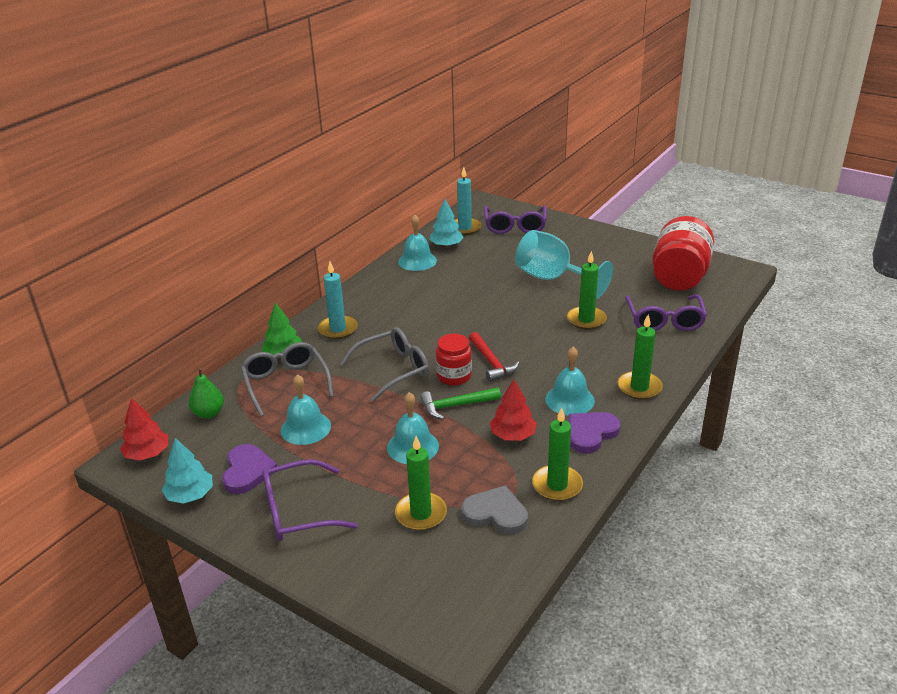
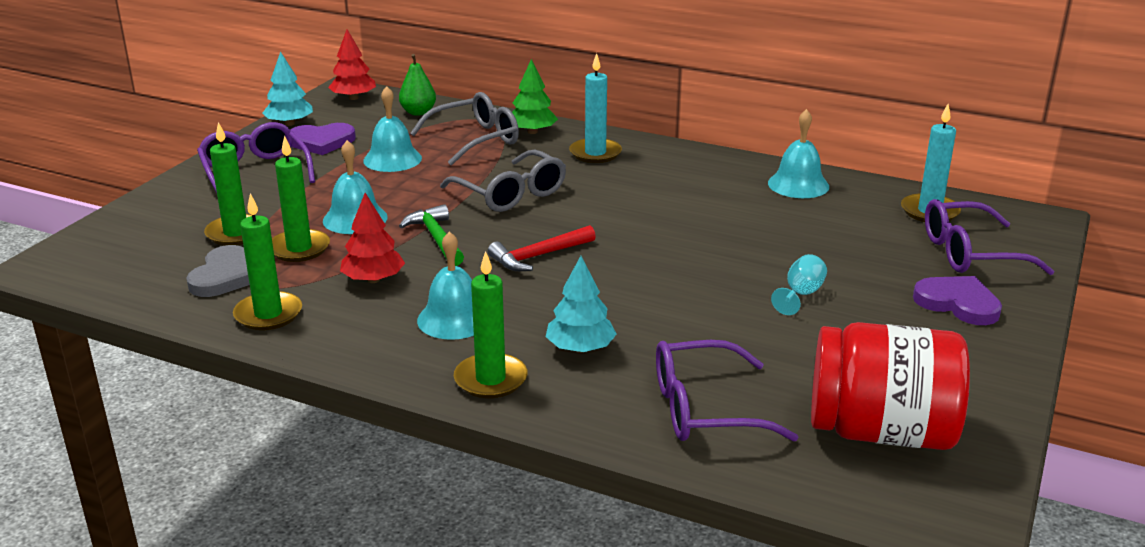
camera: 80 degrees right, 5 degrees down
turquoise tree [429,199,464,247] -> turquoise tree moved to [546,256,617,353]
red jar [436,334,472,386] -> none
turquoise goblet [515,230,613,299] -> turquoise goblet [771,254,827,315], size x0.44
green candle [567,251,607,330] -> green candle moved to [272,135,330,262]
purple heart [568,412,620,454] -> purple heart moved to [913,276,1002,325]

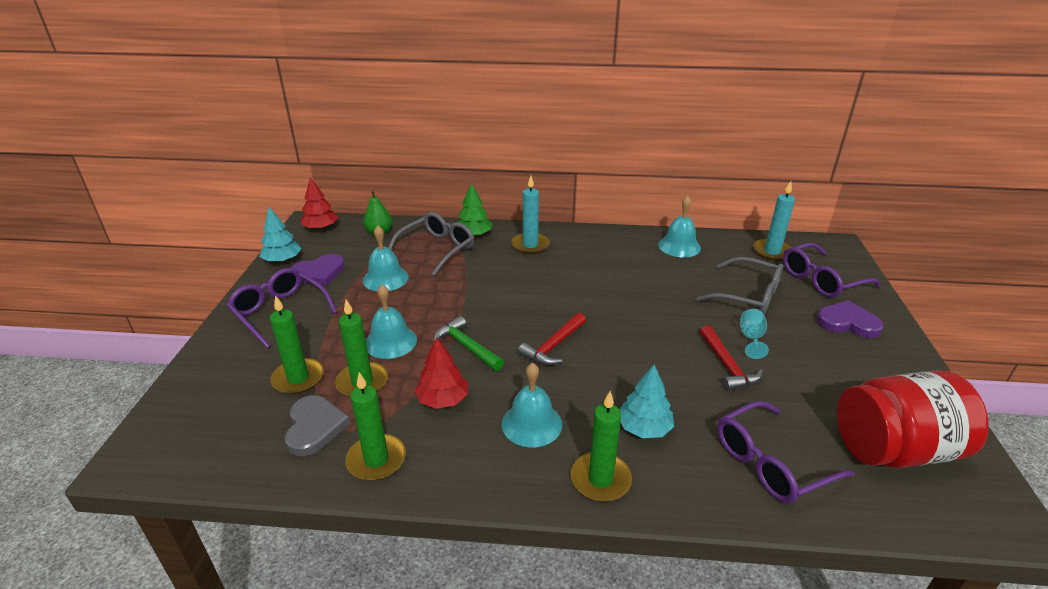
camera: 20 degrees left, 5 degrees up
grey glasses [440,150,566,212] -> grey glasses moved to [695,257,783,314]
none -> red hammer [700,325,763,391]

